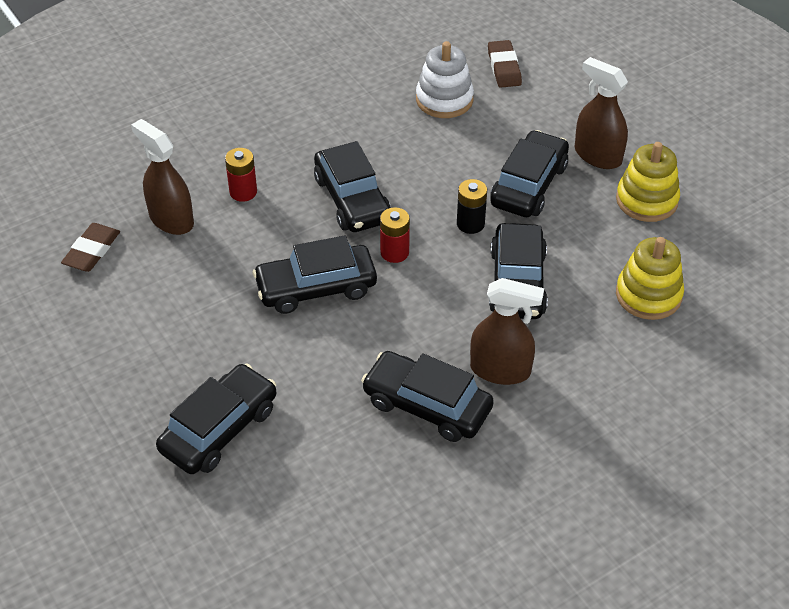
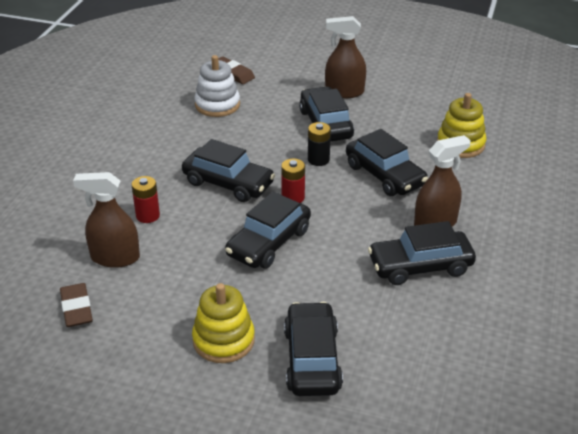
camera: 40 degrees left, 10 degrees down
yellow stacking toy [616,142,680,222] -> yellow stacking toy moved to [192,283,255,363]

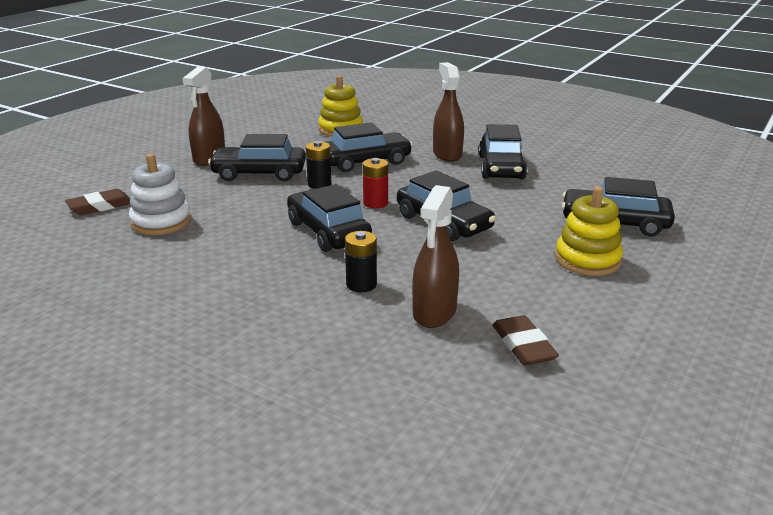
camera: 75 degrees left, 10 degrees down
brown eraser [60,283,93,327] -> brown eraser turned 75 degrees clockwise [493,315,559,366]
red battery [132,176,160,223] -> black battery [345,231,377,292]
black car [182,139,275,202] -> black car turned 75 degrees counterclockwise [287,184,372,252]

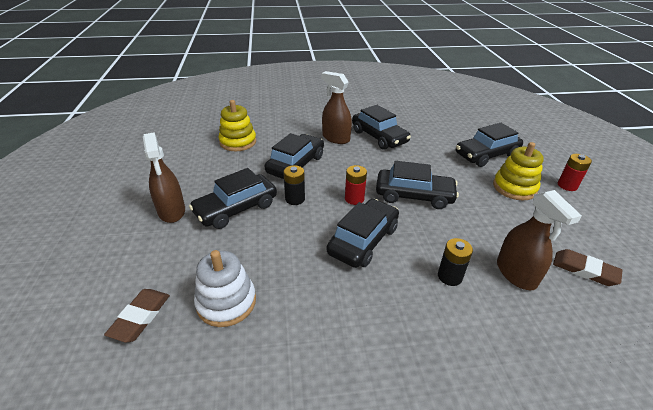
camera: 40 degrees left, 10 degrees up
black car [287,184,372,252] -> black car turned 105 degrees clockwise [327,199,399,268]
none -> red battery [558,154,592,191]

